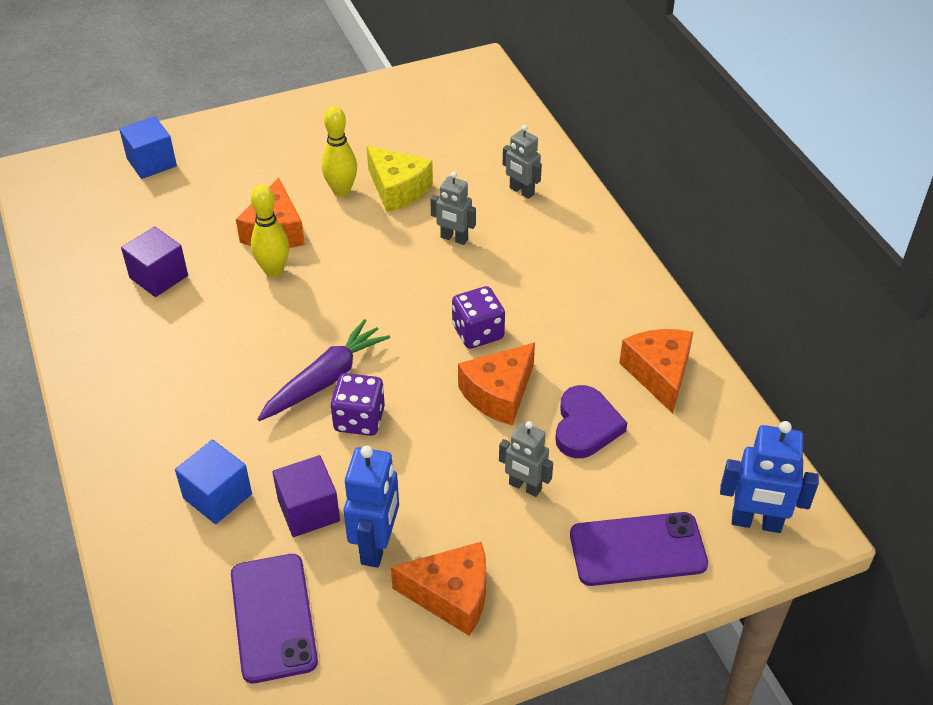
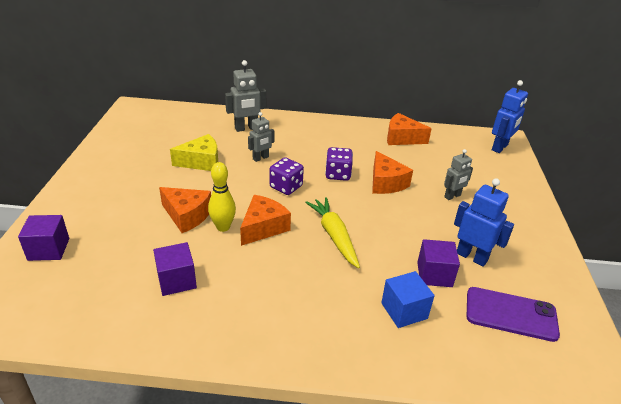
camera: 65 degrees left, 10 degrees down
blue cube [119,116,177,179] -> purple cube [18,215,69,261]
purple carrot [258,319,390,421] -> yellow carrot [305,197,360,268]
yellow bowling pin [322,106,357,197] -> none
purple dice [330,373,385,436] -> purple dice moved to [270,158,304,195]
orange cheese [391,542,486,636] -> orange cheese moved to [240,195,291,246]
grey robot [503,125,542,199] -> grey robot [225,60,266,132], size x1.51
purple heart [555,385,627,458] -> none
purple phone [570,512,708,586] -> none

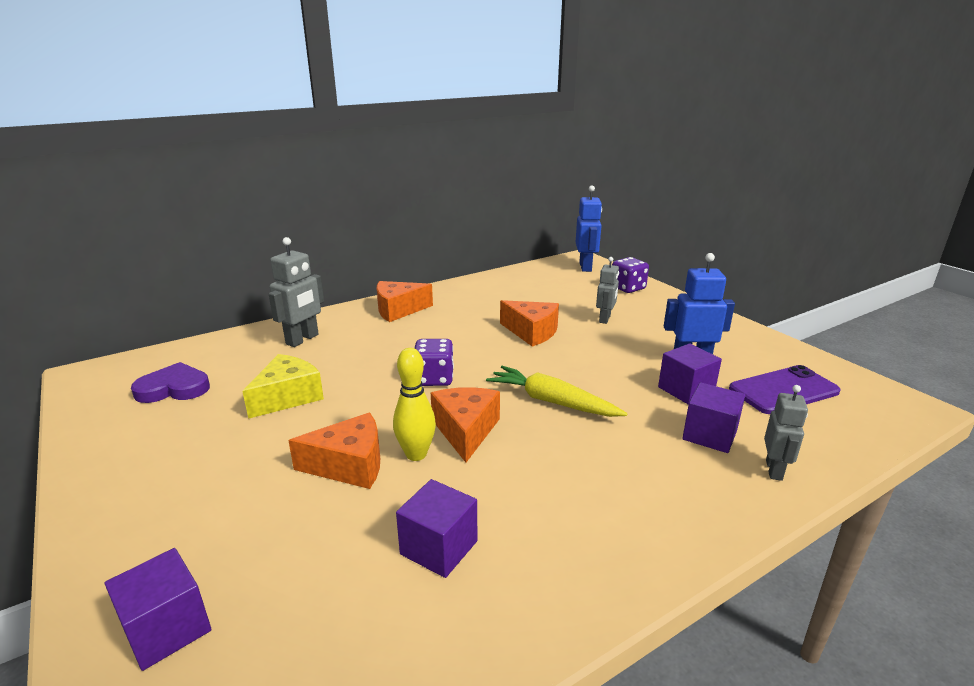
camera: 35 degrees left, 10 degrees down
grey robot [248,112,274,162] -> grey robot moved to [764,385,808,481]
purple dice [325,147,353,181] -> purple dice moved to [612,257,649,293]
blue cube [381,271,435,328] -> purple cube [682,382,745,453]
orange cheese [387,113,432,145] -> orange cheese moved to [377,281,433,322]
none -> purple heart [131,362,210,403]

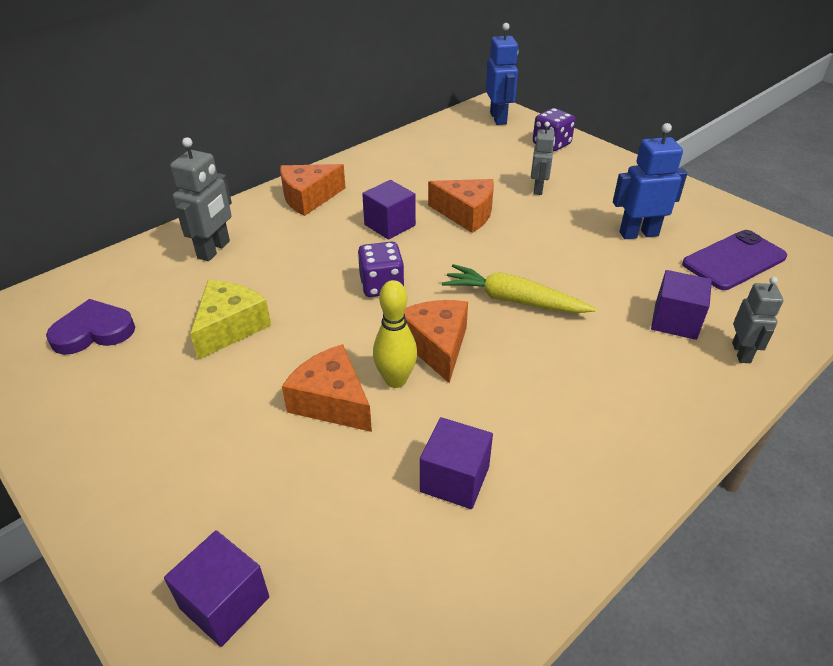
camera: 10 degrees left, 15 degrees up
orange cheese [288,413,380,489] -> orange cheese turned 120 degrees counterclockwise [282,344,372,432]
purple cube [658,343,722,405] -> purple cube moved to [362,180,416,240]

